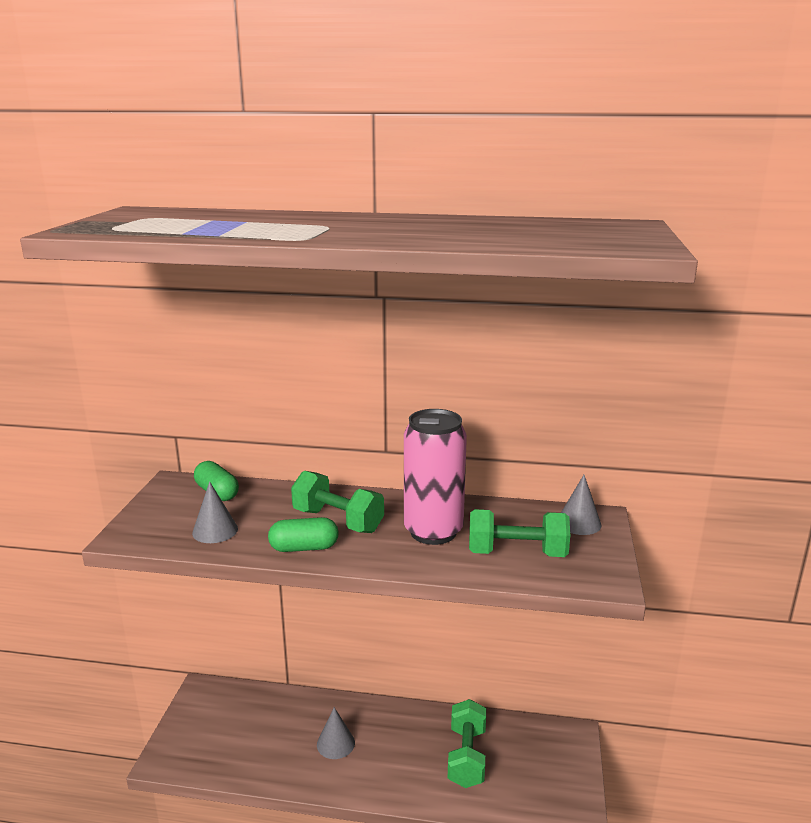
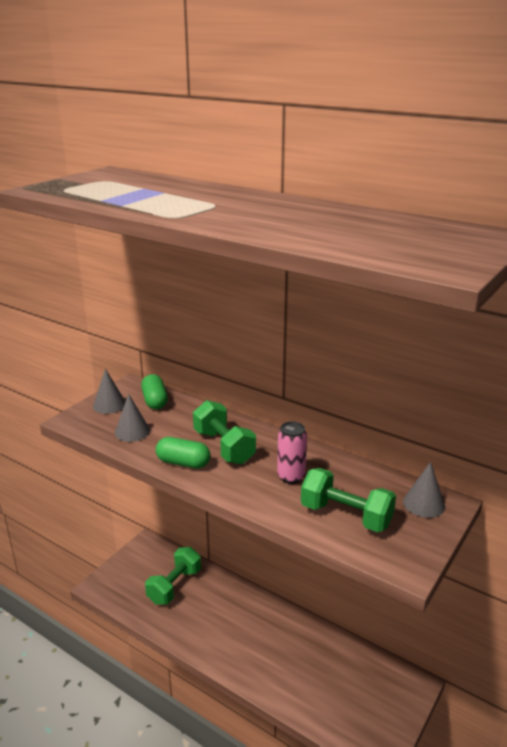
camera: 25 degrees right, 5 degrees up
grey cone [317,707,355,759] -> grey cone moved to [93,369,126,414]
pink can [404,409,467,545] -> pink can [277,421,307,484], size x0.54
green dumbbell [448,699,486,788] -> green dumbbell moved to [145,547,201,605]

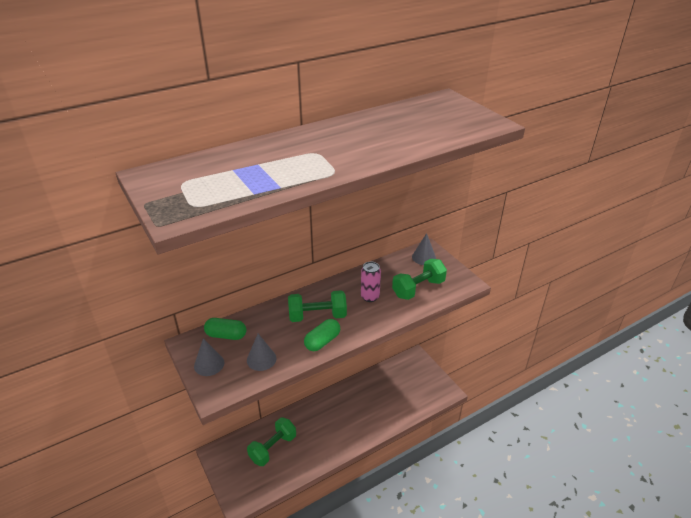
camera: 65 degrees left, 10 degrees up
green dumbbell [145,547,201,605] -> green dumbbell turned 75 degrees clockwise [247,417,296,466]

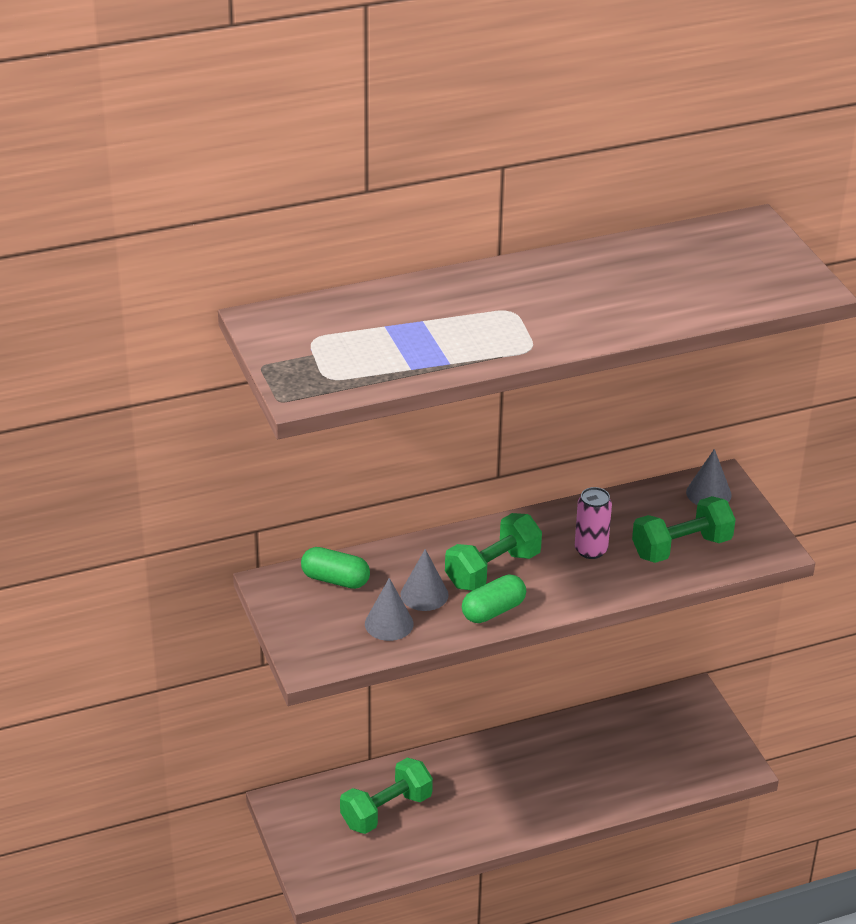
camera: 10 degrees right, 0 degrees up
grey cone [194,338,224,376] -> grey cone moved to [400,549,449,611]
green dumbbell [288,290,347,322] -> green dumbbell turned 45 degrees counterclockwise [445,513,542,591]

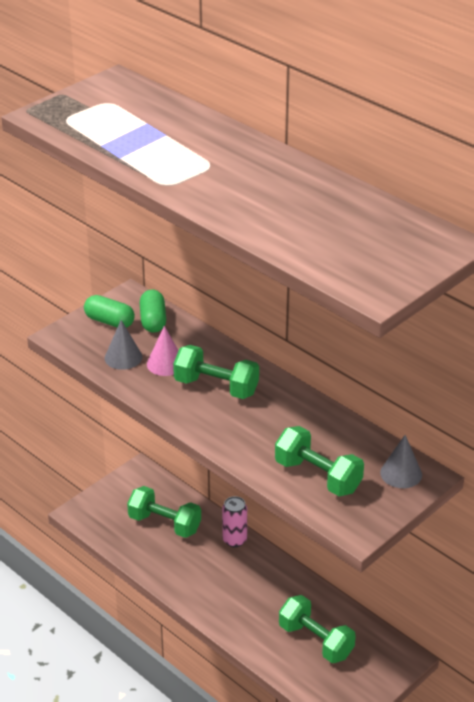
camera: 65 degrees right, 0 degrees up
grey cone [400,549,449,611] -> pink cone [147,326,179,376]
green capsule [462,574,526,623] -> green capsule moved to [84,295,135,328]
pink can [575,487,612,559] -> pink can moved to [222,496,247,547]
none -> green dumbbell [279,595,356,663]

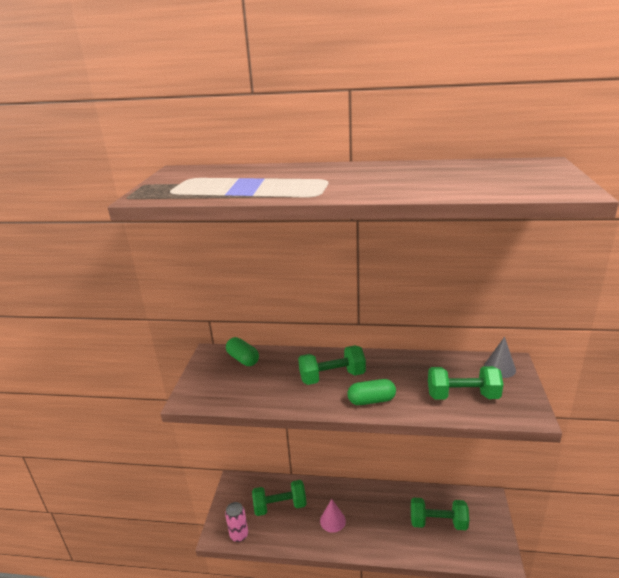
camera: 35 degrees left, 10 degrees down
green capsule [84,295,135,328] -> green capsule moved to [347,379,396,405]
grey cone [105,320,143,370] -> none
pink cone [147,326,179,376] -> pink cone moved to [320,499,346,533]
pink can [222,496,247,547] -> pink can moved to [225,502,248,542]

